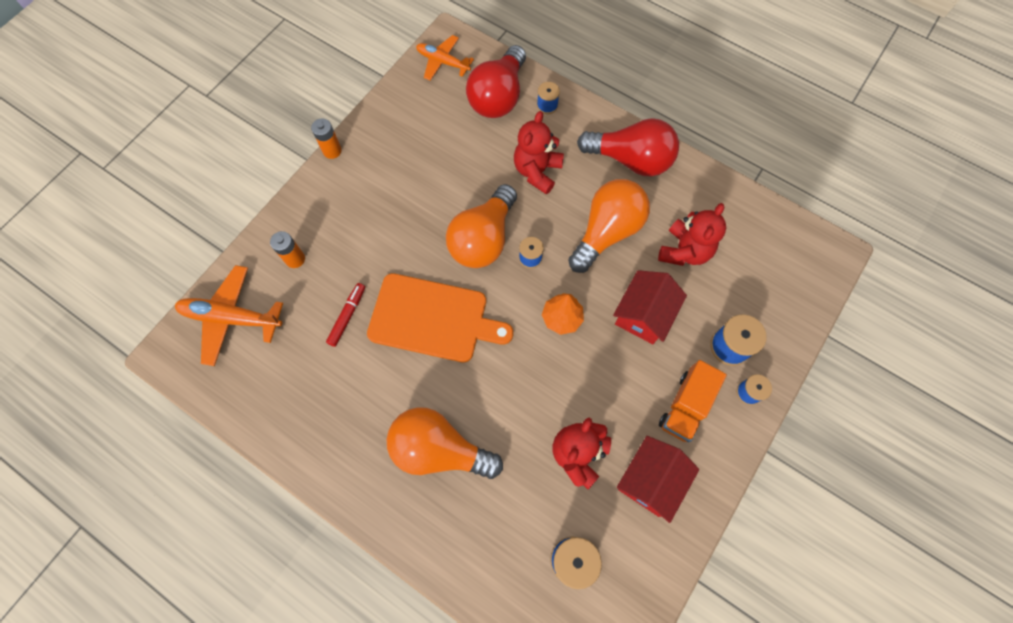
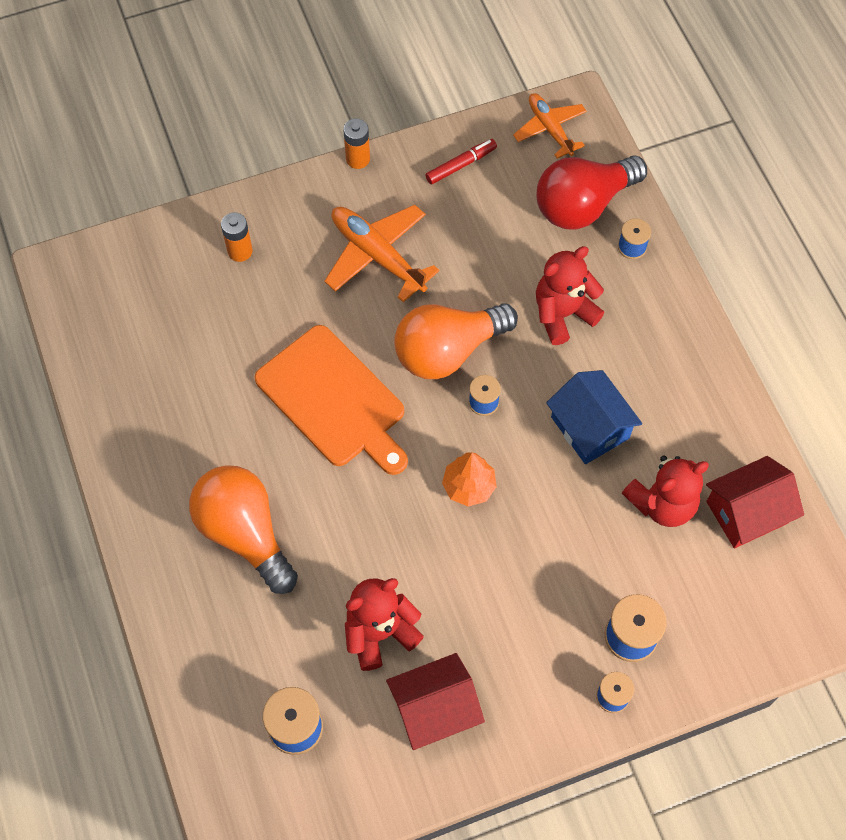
camera: 35 degrees right, 5 degrees down
orange plane [175,265,283,366] -> orange plane moved to [324,205,440,302]
red marker [326,283,365,347] -> red marker moved to [426,139,497,184]
orange light bulb [568,179,650,273] -> blue house [546,370,642,464]
red light bulb [577,118,679,177] -> none
red house [613,270,687,344] -> red house moved to [706,456,804,548]
orange truck [659,360,727,442] -> none

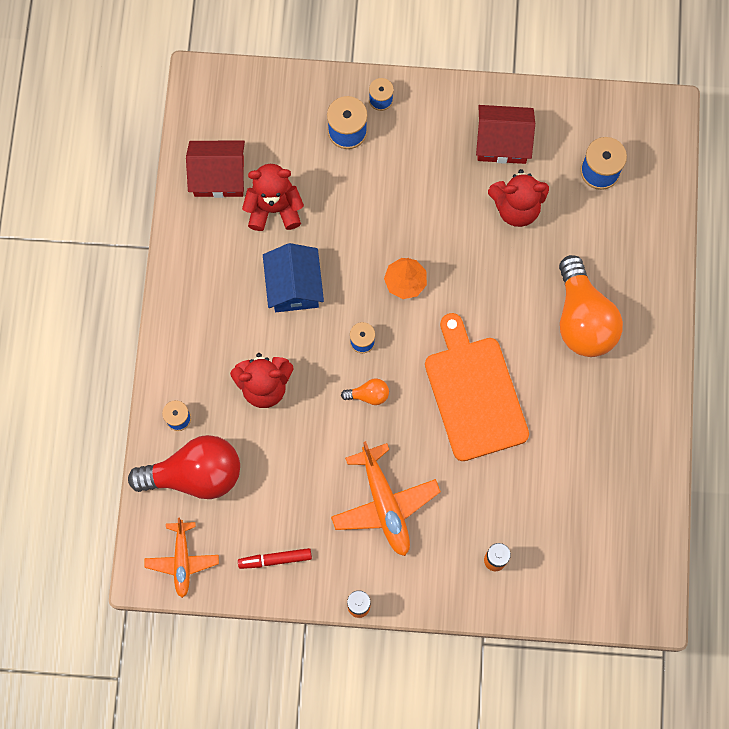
camera: 155 degrees left, 10 degrees up
orange light bulb [394,303,518,379] -> orange light bulb [341,378,389,405], size x0.43

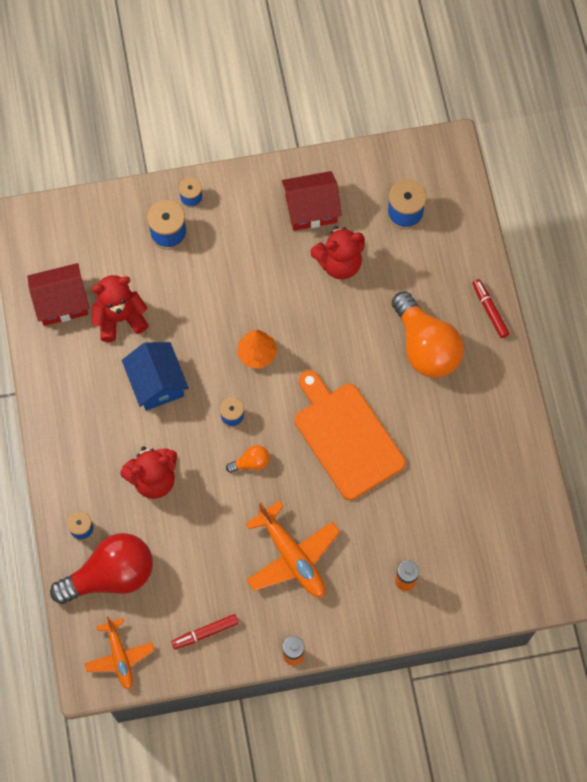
camera: 15 degrees left, 5 degrees down
none -> red marker [472,279,509,338]

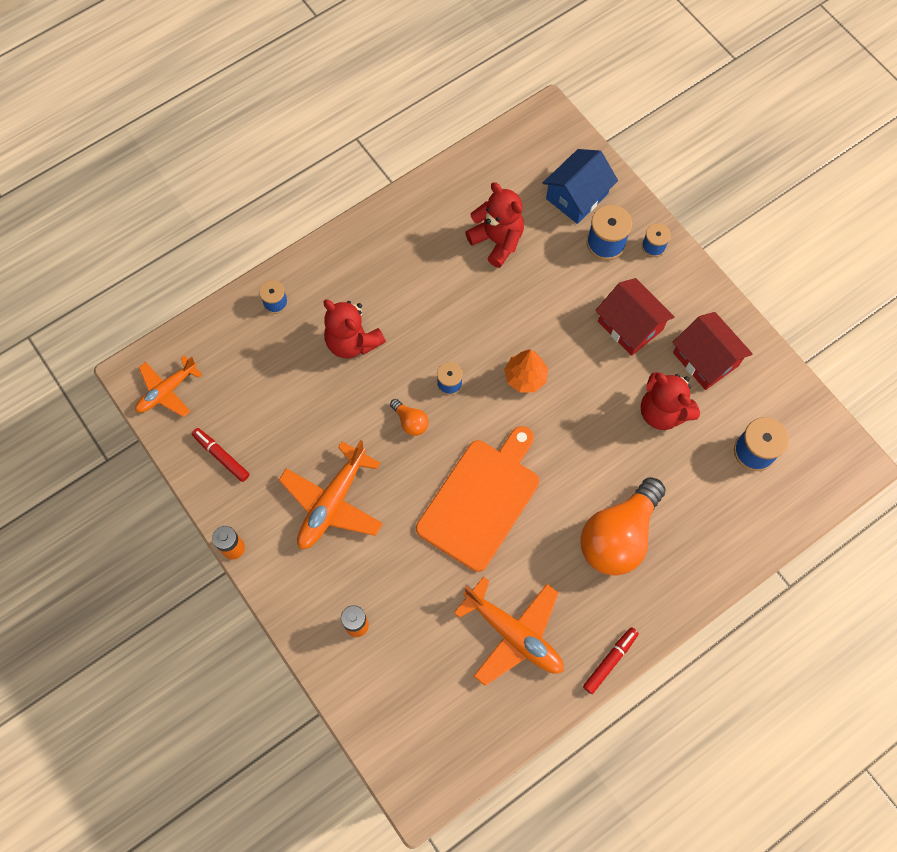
camera: 65 degrees right, 0 degrees up
red house [27,263,89,326] -> red house moved to [595,278,675,356]
red light bulb [50,533,153,604] -> none
blue house [122,342,189,411] -> blue house moved to [543,149,618,224]
red marker [472,279,509,338] -> red marker moved to [583,627,639,694]
none -> orange plane [454,576,564,686]

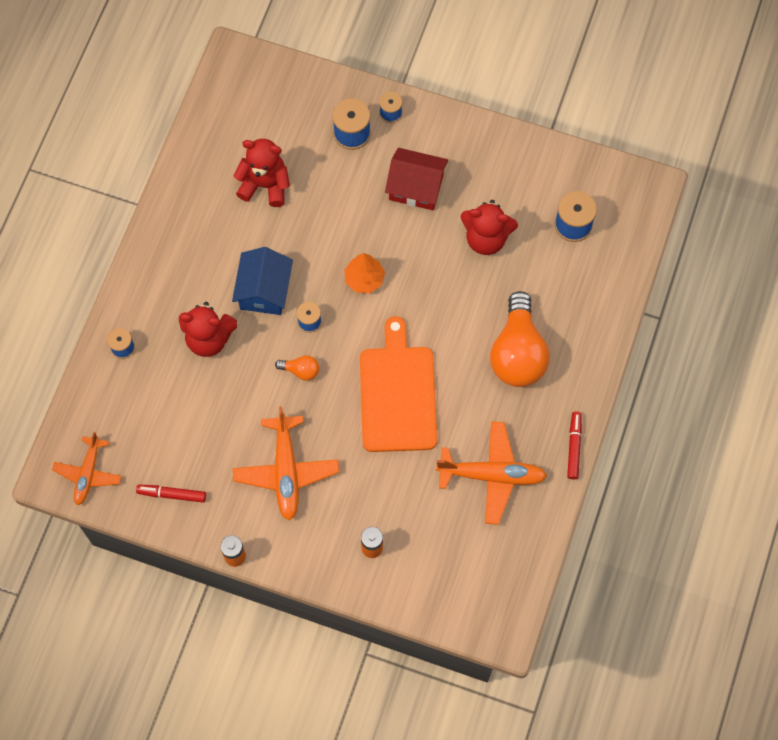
camera: 35 degrees left, 0 degrees up
blue house [543,149,618,224] -> blue house moved to [232,247,293,315]
red house [672,312,753,390] -> none

